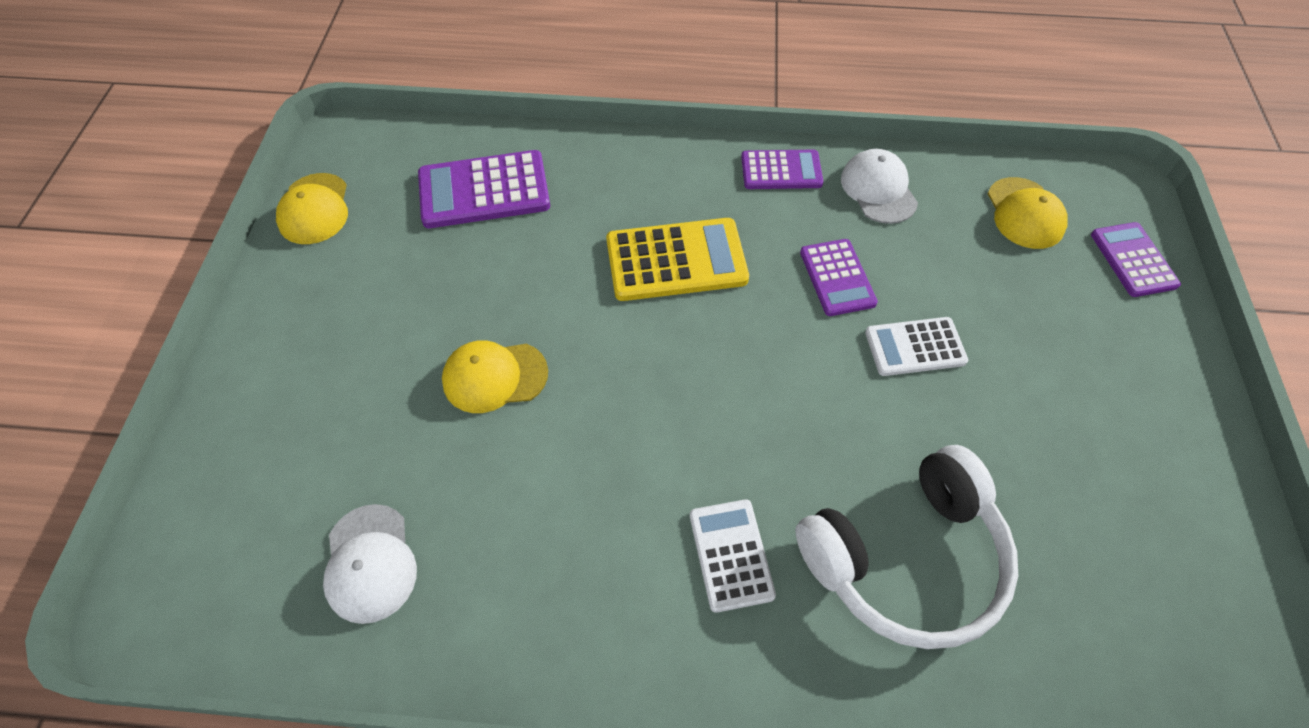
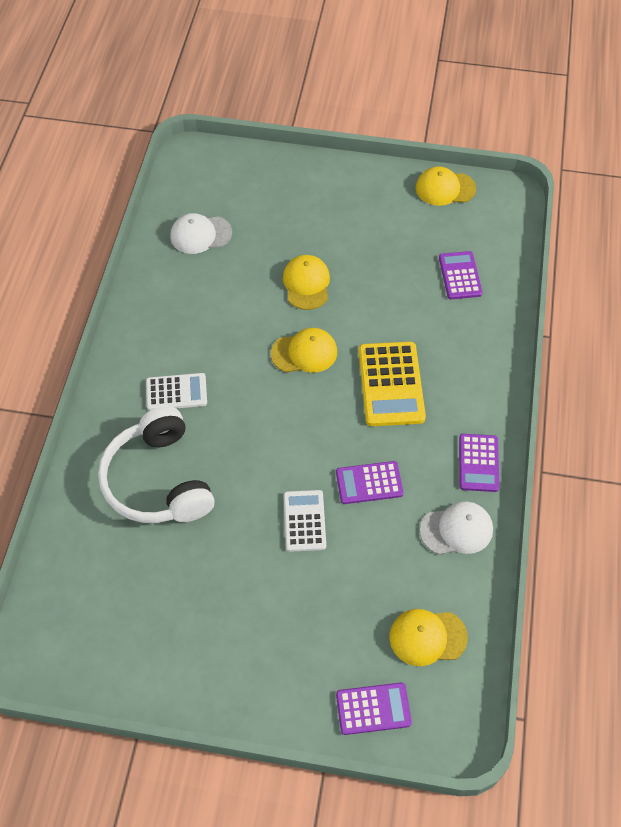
camera: 95 degrees right, 0 degrees up
purple calculator [418,150,550,228] -> purple calculator [439,251,482,299], size x0.63
none -> yellow cap [271,328,337,373]

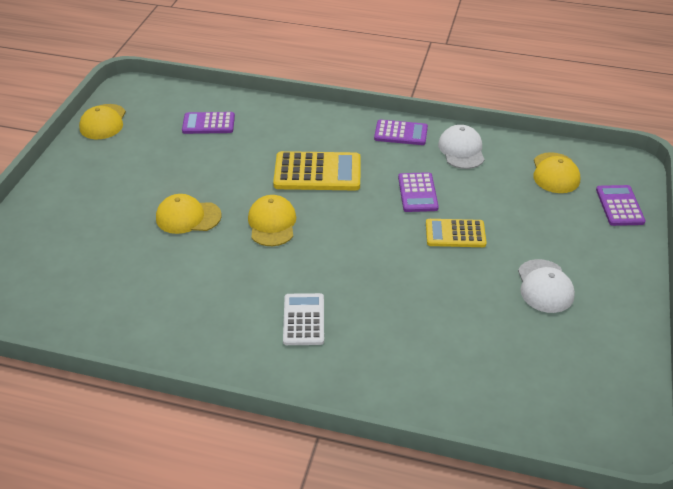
camera: 85 degrees left, 15 degrees down
white headphones [98,406,215,523] -> none
white cap [170,213,232,254] -> white cap moved to [518,259,575,313]
white calculator [284,490,326,552] -> yellow calculator [426,219,487,247]

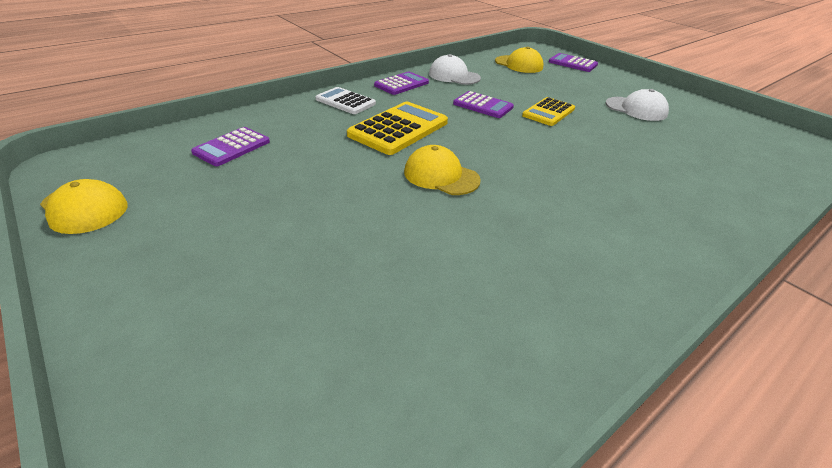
camera: 55 degrees left, 5 degrees down
yellow cap [156,194,221,234] -> none
white calculator [283,293,324,345] -> white calculator moved to [315,87,376,114]

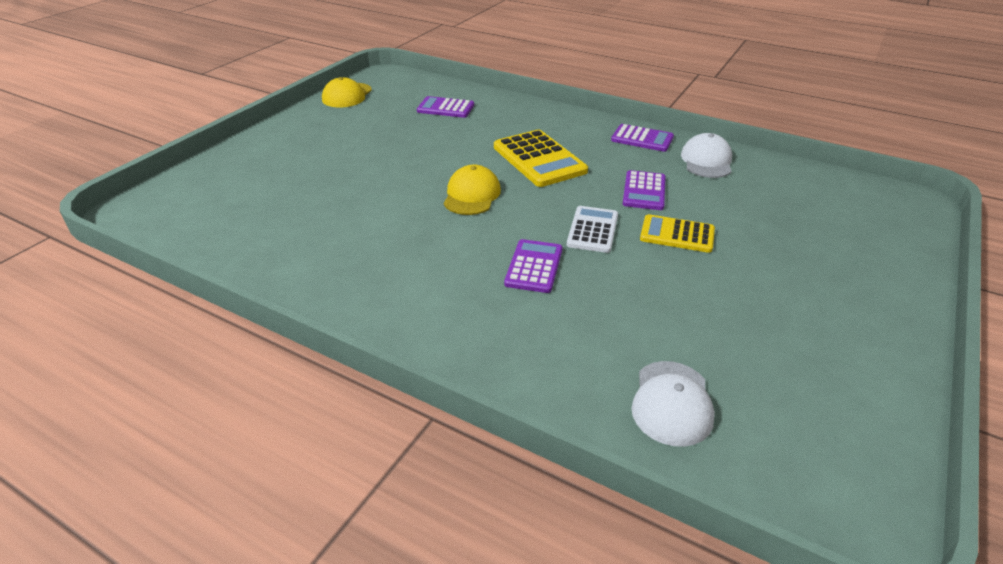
camera: 70 degrees right, 0 degrees up
white calculator [315,87,376,114] -> white calculator moved to [567,206,618,253]
yellow calculator [347,102,448,155] -> yellow calculator turned 45 degrees clockwise [494,130,588,187]
yellow cap [495,47,544,73] -> none
purple calculator [549,53,598,72] -> purple calculator moved to [504,239,563,293]
white cap [606,89,669,121] -> white cap moved to [632,361,715,447]

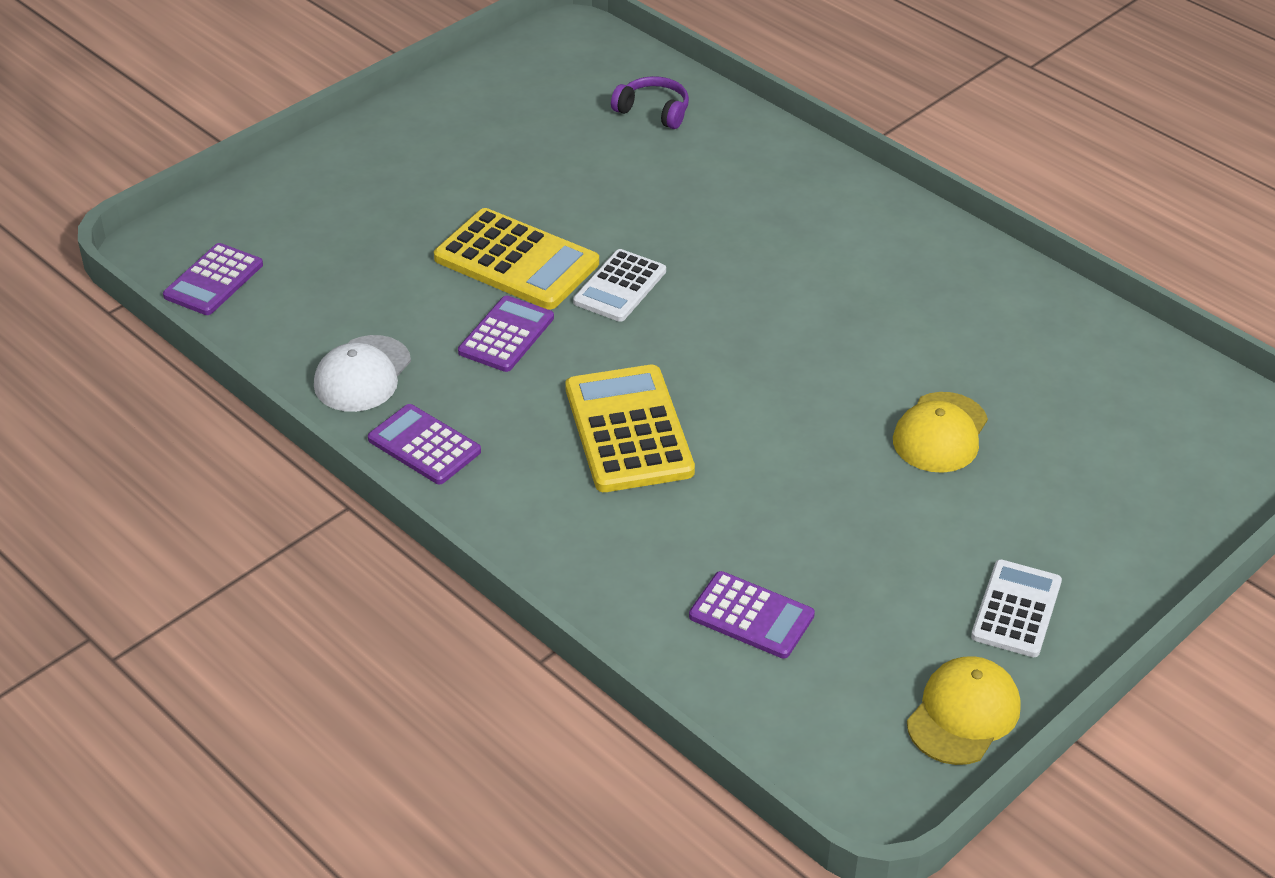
camera: 165 degrees left, 5 degrees up
yellow cap [444,165,501,215] -> yellow cap moved to [893,392,988,473]
purple calculator [504,239,563,293] -> purple calculator moved to [163,243,263,315]
white cap [632,361,715,447] -> purple headphones [611,76,689,129]
yellow calculator [640,214,715,253] -> yellow calculator [434,208,599,310], size x1.58
none -> white calculator [971,559,1062,657]

